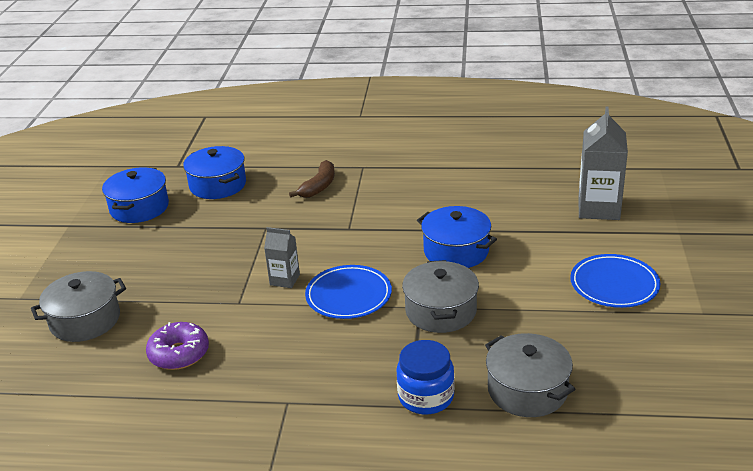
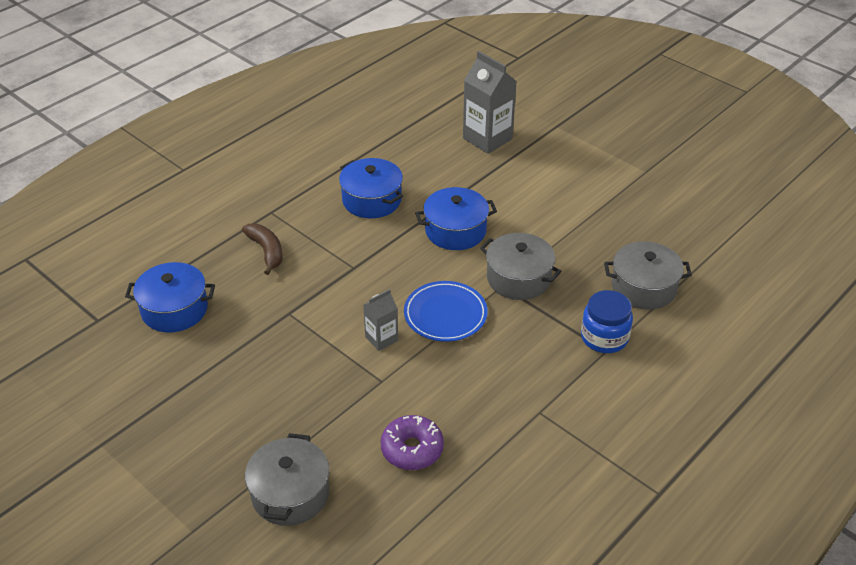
camera: 55 degrees left, 10 degrees up
blue pot [102,167,169,223] -> blue pot moved to [339,158,403,218]
blue plate [570,254,660,308] -> none

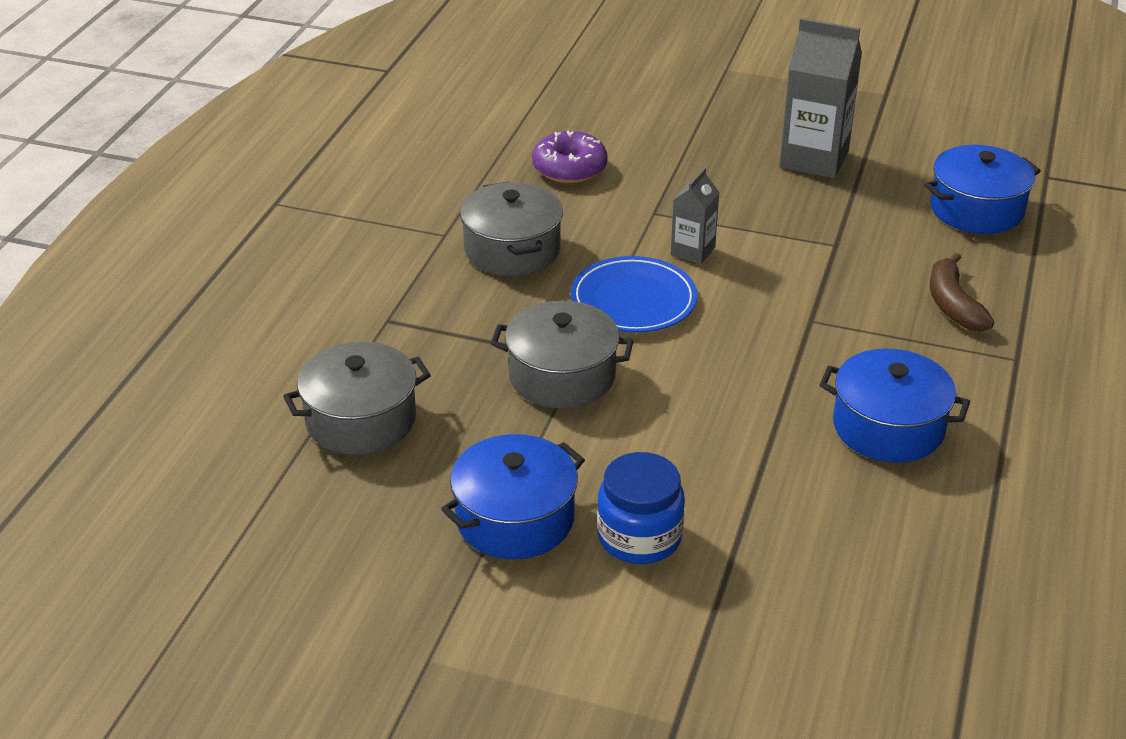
camera: 155 degrees right, 5 degrees down
brown banana [242,224,283,275] -> brown banana turned 45 degrees clockwise [930,253,994,331]
grey pot [245,433,329,526] -> grey pot moved to [460,182,563,276]
blue pot [415,187,497,250] -> blue pot moved to [441,434,585,559]
grey carton [463,51,517,154] -> grey carton moved to [779,18,862,178]
blue jar [581,290,633,353] -> blue jar moved to [597,452,685,564]

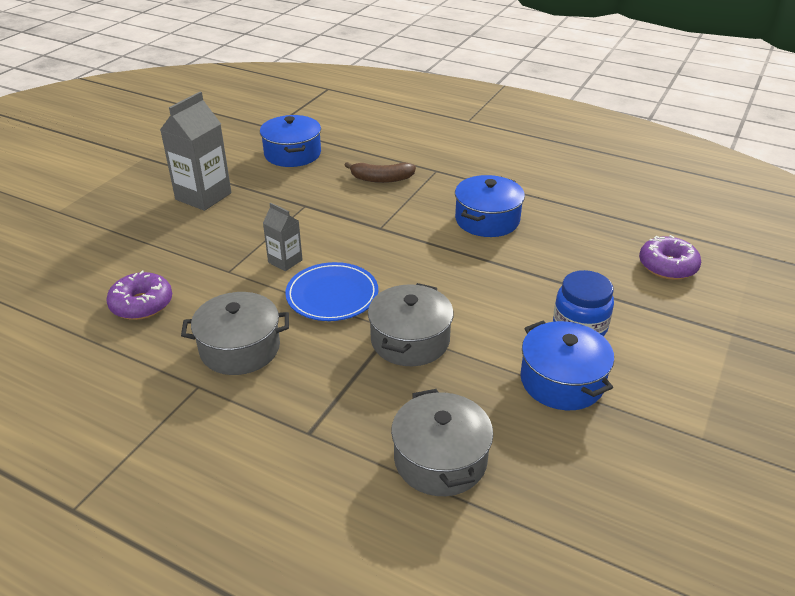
camera: 80 degrees left, 0 degrees up
none -> purple donut [639,235,701,280]

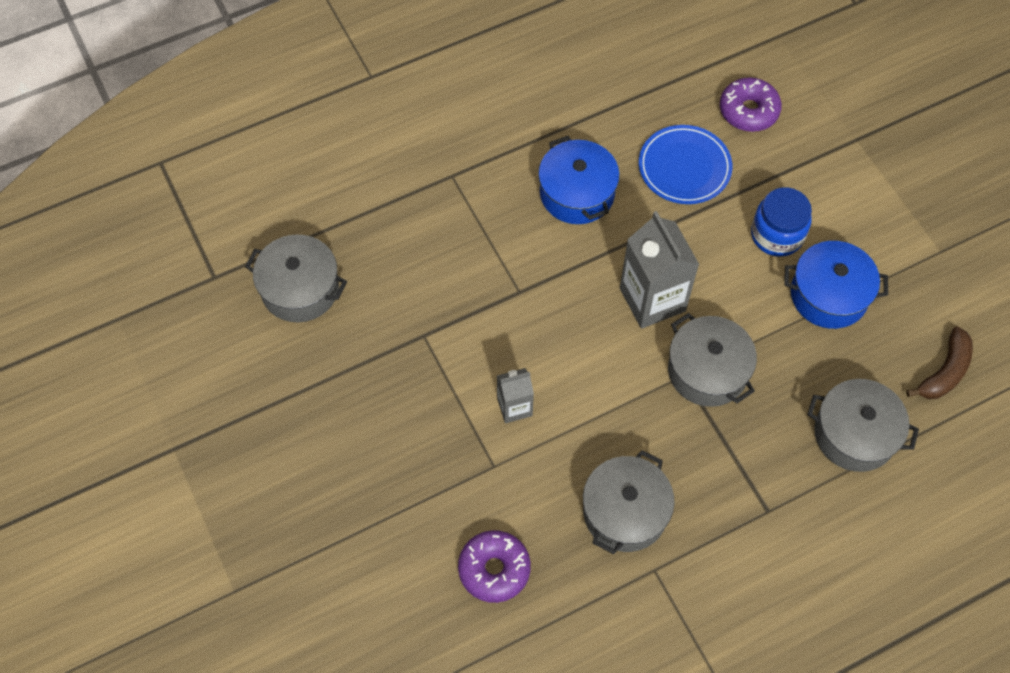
camera: 55 degrees left, 25 degrees up
grey carton [160,92,231,211] -> grey carton moved to [620,211,700,329]
blue pot [260,115,321,167] -> grey pot [245,234,347,322]
blue plate [285,262,378,321] -> blue plate moved to [639,125,732,204]
brown banana [344,162,416,183] -> brown banana moved to [906,327,973,399]

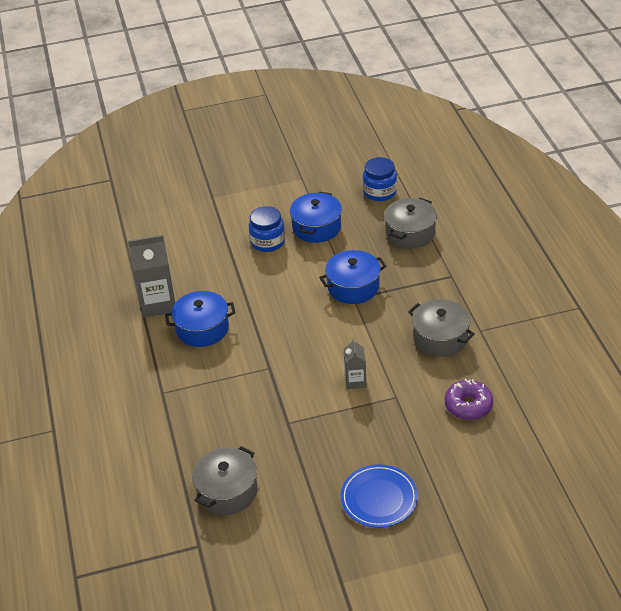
camera: 75 degrees left, 20 degrees down
grey carton [620,211,700,329] -> grey carton moved to [128,235,175,318]
blue plate [639,125,732,204] -> blue plate moved to [341,464,418,528]
grey pot [668,313,757,407] -> blue pot [319,250,387,304]
purple donut [720,77,782,132] -> none
brown banana [906,327,973,399] -> blue jar [363,157,397,201]

